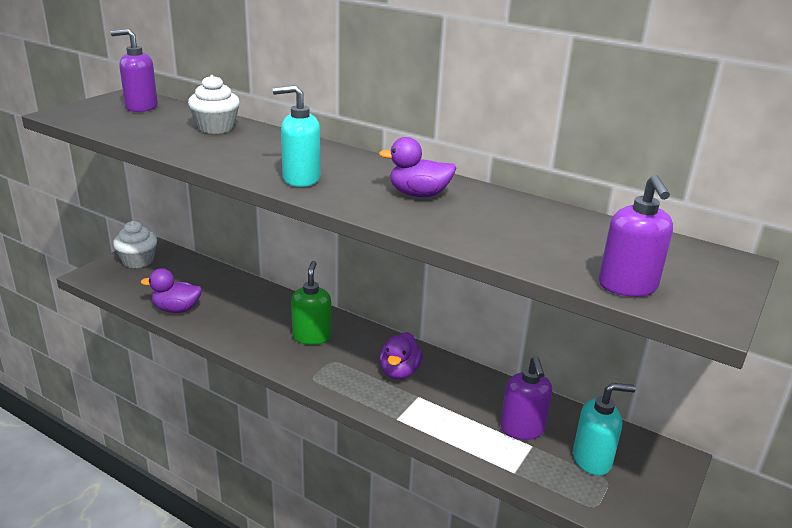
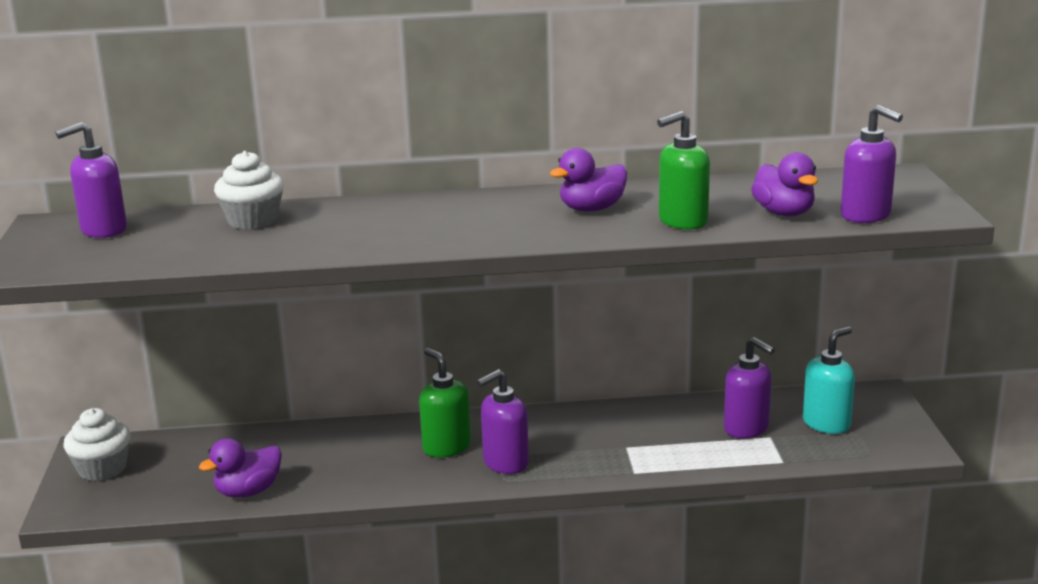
camera: 35 degrees left, 5 degrees down
turquoise soap dispenser [273,85,320,187] -> none
purple duck [380,332,423,379] -> purple duck moved to [751,152,818,216]
none -> purple soap dispenser [477,369,529,474]
none -> green soap dispenser [657,111,710,230]

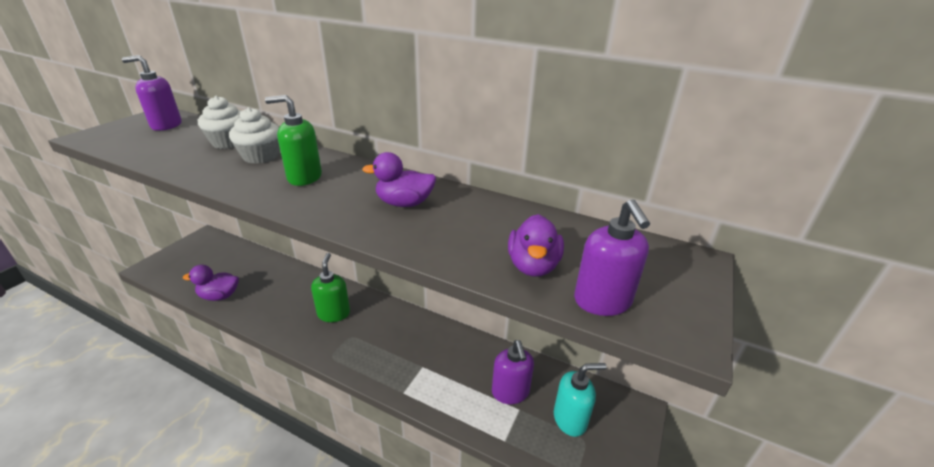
camera: 30 degrees right, 10 degrees up
white cupcake [63,408,131,481] -> white cupcake moved to [229,107,279,164]
purple soap dispenser [477,369,529,474] -> none
green soap dispenser [657,111,710,230] -> green soap dispenser moved to [265,95,322,186]

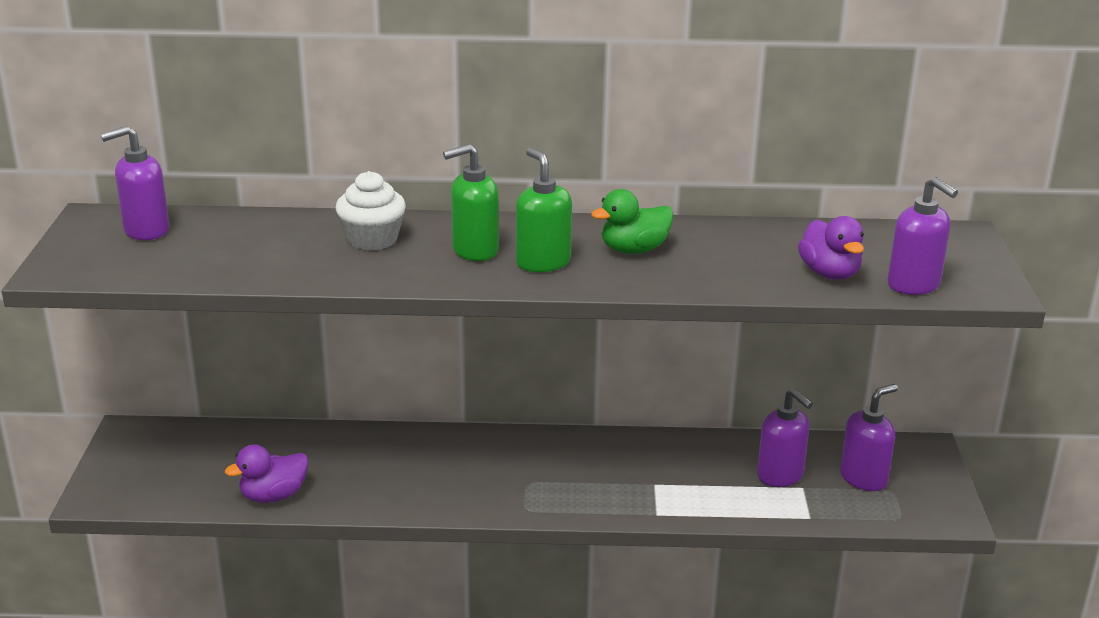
camera: 25 degrees left, 5 degrees down
white cupcake [198,96,241,149] -> none
green soap dispenser [311,253,350,322] -> green soap dispenser moved to [516,148,572,272]
purple duck [362,152,436,207] -> green duck [591,189,674,254]
turquoise soap dispenser [554,363,607,437] -> purple soap dispenser [840,384,898,491]

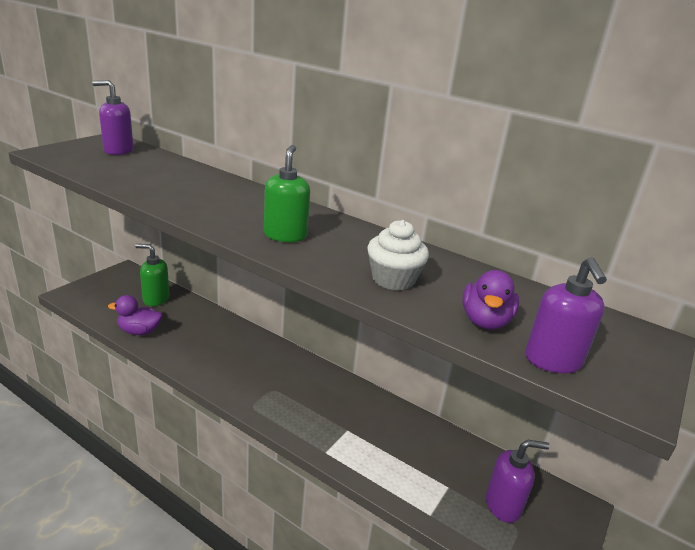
camera: 30 degrees right, 0 degrees up
white cupcake [336,171,406,251] -> white cupcake moved to [367,220,429,291]
green soap dispenser [443,144,499,261] -> green soap dispenser moved to [135,244,169,306]
green duck [591,189,674,254] -> none
purple soap dispenser [757,388,813,487] -> none

